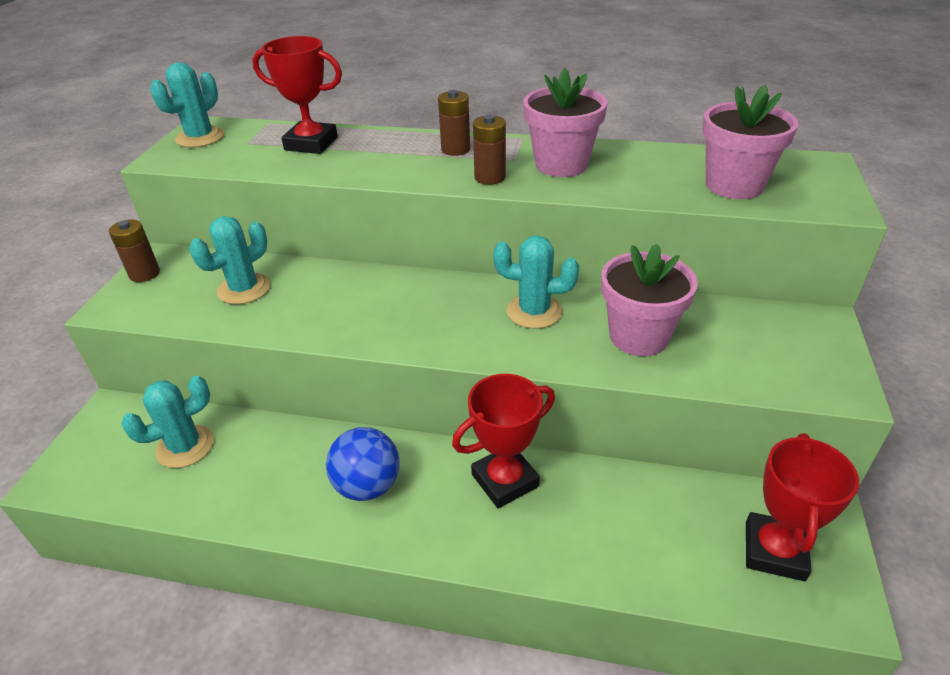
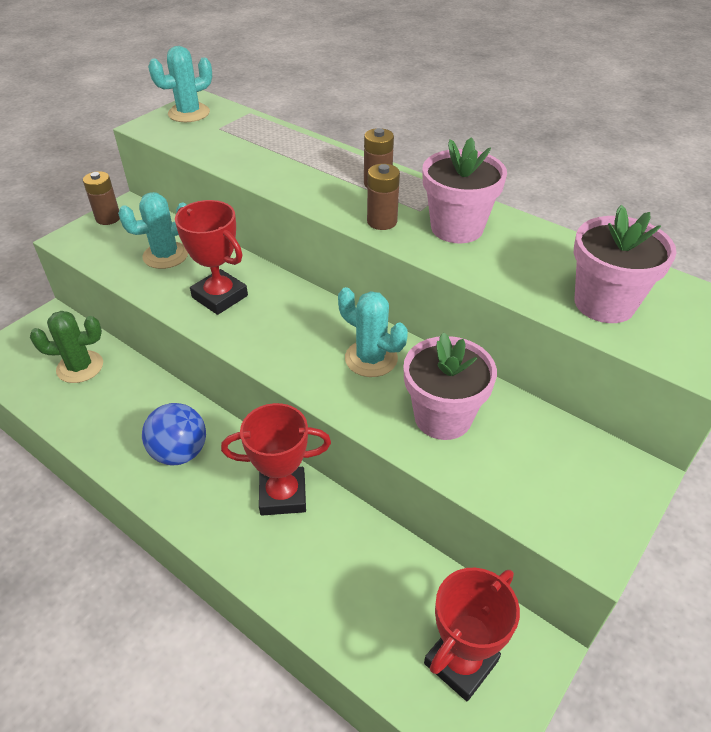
camera: 25 degrees right, 5 degrees up
turquoise cactus [121,375,214,468] -> green cactus [30,311,103,383]
red trophy [252,36,342,154] -> red trophy moved to [175,200,248,315]

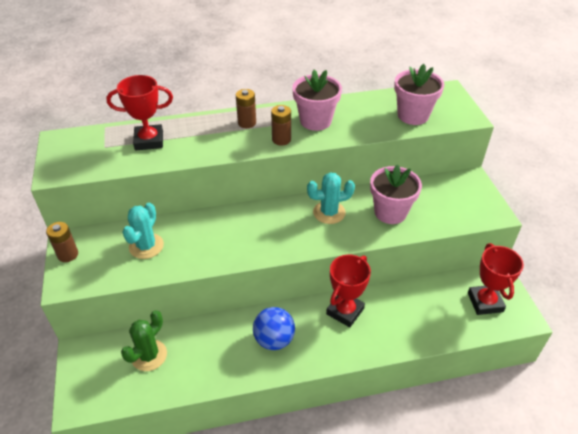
camera: 50 degrees left, 0 degrees up
turquoise cactus [148,46,212,122] -> none
red trophy [175,200,248,315] -> red trophy moved to [106,75,173,150]

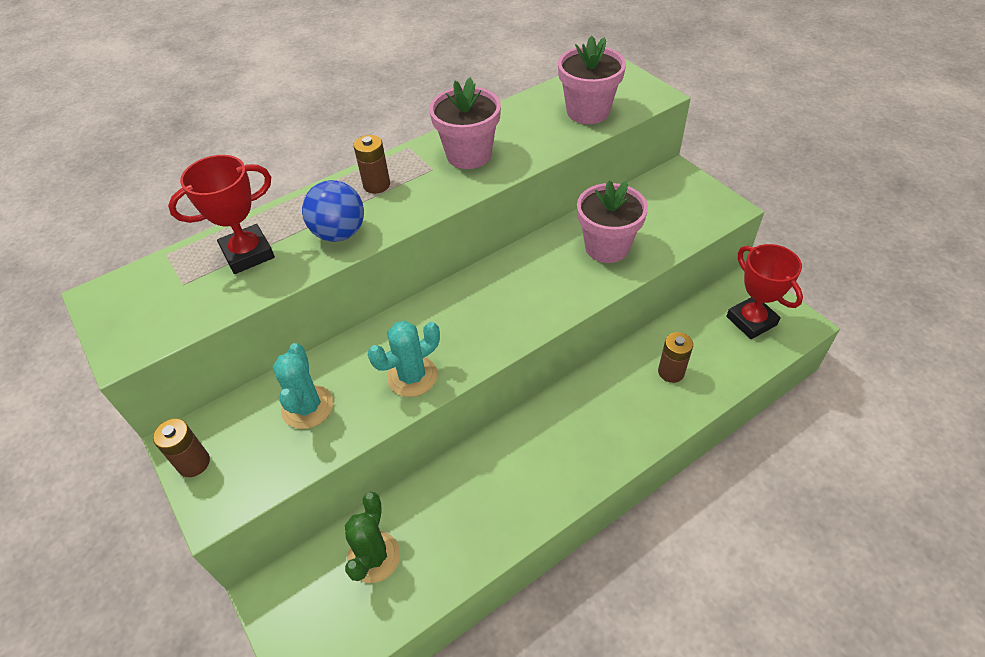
camera: 20 degrees left, 5 degrees up
blue ball [253,307,295,350] -> blue ball moved to [302,180,364,242]
brown battery [271,105,291,146] -> brown battery moved to [658,332,693,383]
turquoise cactus [307,172,355,224] -> turquoise cactus moved to [368,321,440,397]
red trophy [326,254,371,327] -> none

